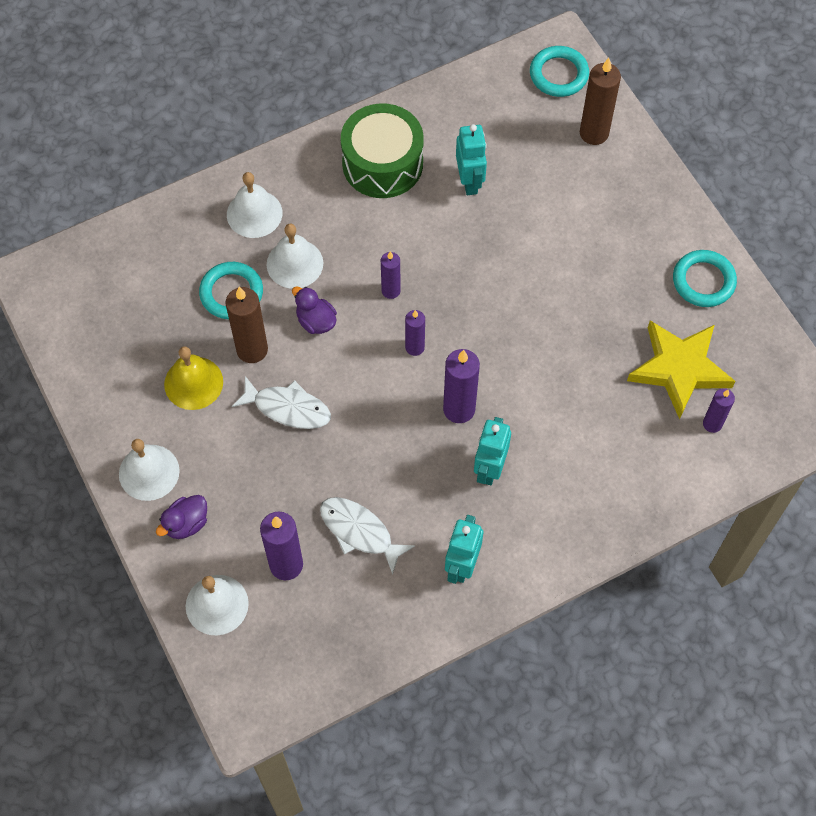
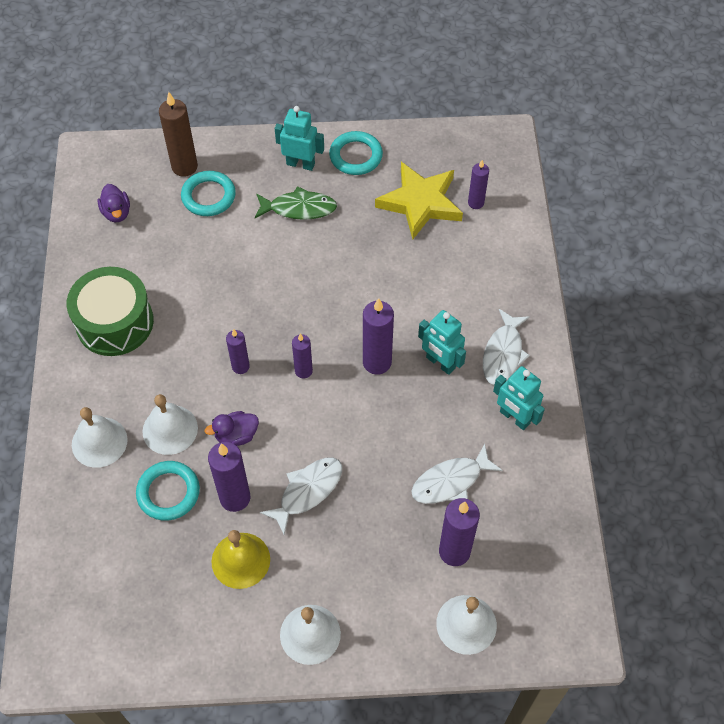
camera: 65 degrees left, 5 degrees down
purple duck [156,495,207,539] -> purple duck moved to [98,184,130,222]
brown candle [226,287,268,363] -> purple candle [208,442,250,512]
turquoise robot [456,124,487,195] -> turquoise robot moved to [275,106,324,171]
turquoise ring [530,46,589,97] -> turquoise ring moved to [181,171,236,216]
none -> green fish [255,186,337,220]
none -> white fish [483,309,530,385]

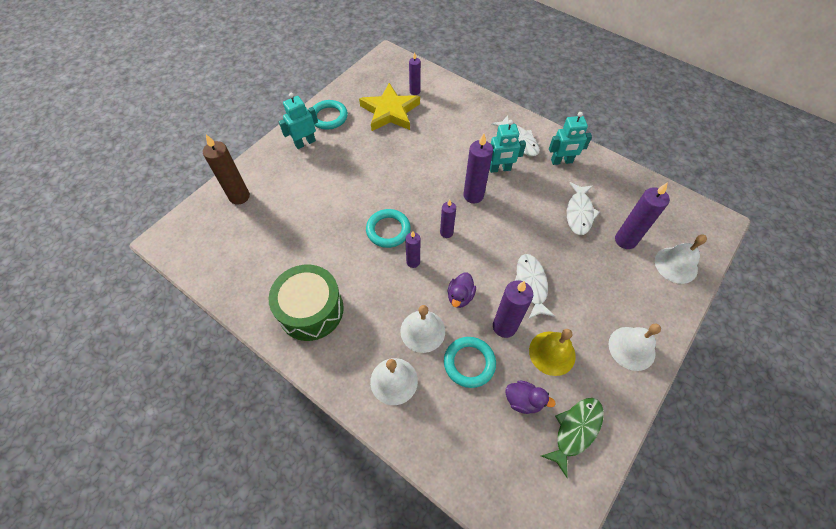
camera: 50 degrees left, 0 degrees up
purple duck [98,184,130,222] -> purple duck moved to [506,381,556,414]
turquoise ring [181,171,236,216] -> turquoise ring moved to [366,209,411,248]
green fish [255,186,337,220] -> green fish moved to [541,398,604,478]

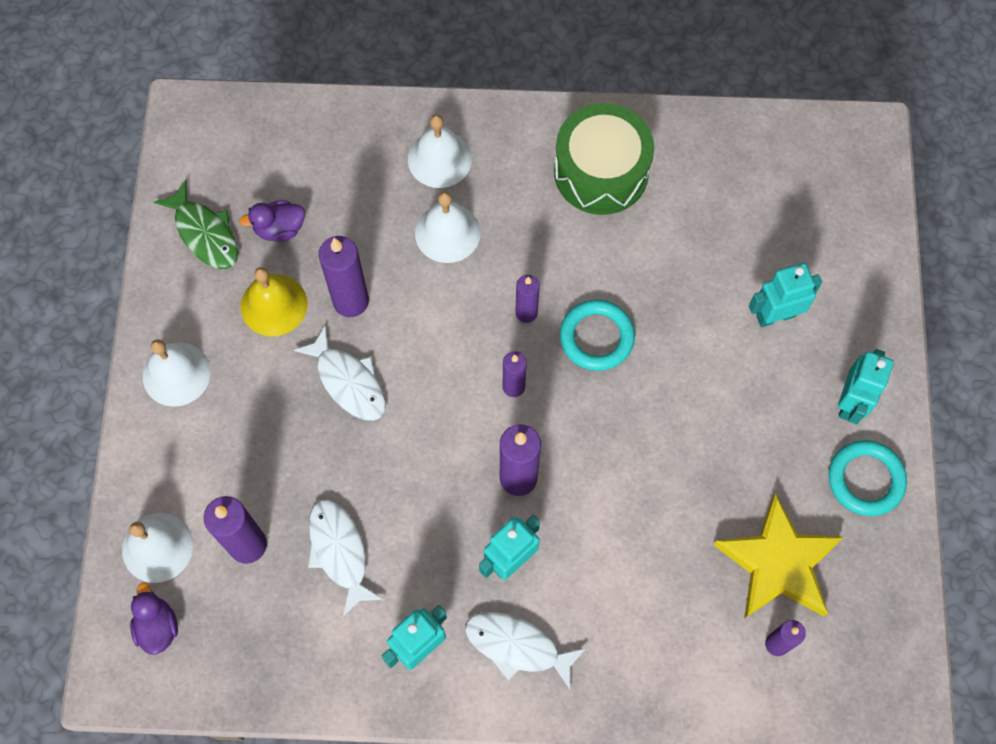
camera: 145 degrees right, 10 degrees up
brown candle [203,134,250,205] -> none
turquoise ring [444,337,496,388] -> none
purple duck [448,272,476,308] -> purple duck moved to [130,582,178,655]
green fish [541,398,604,478] -> green fish turned 45 degrees counterclockwise [154,180,238,269]
none -> turquoise robot [749,263,822,327]

